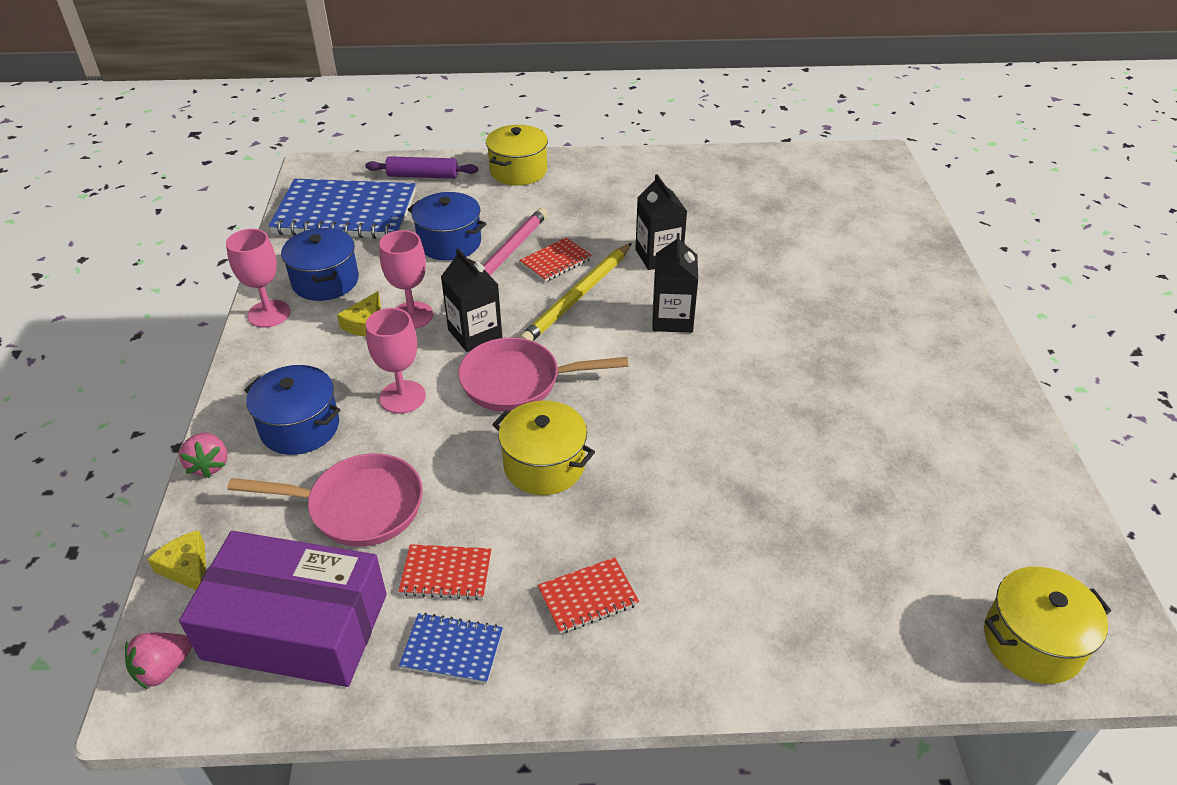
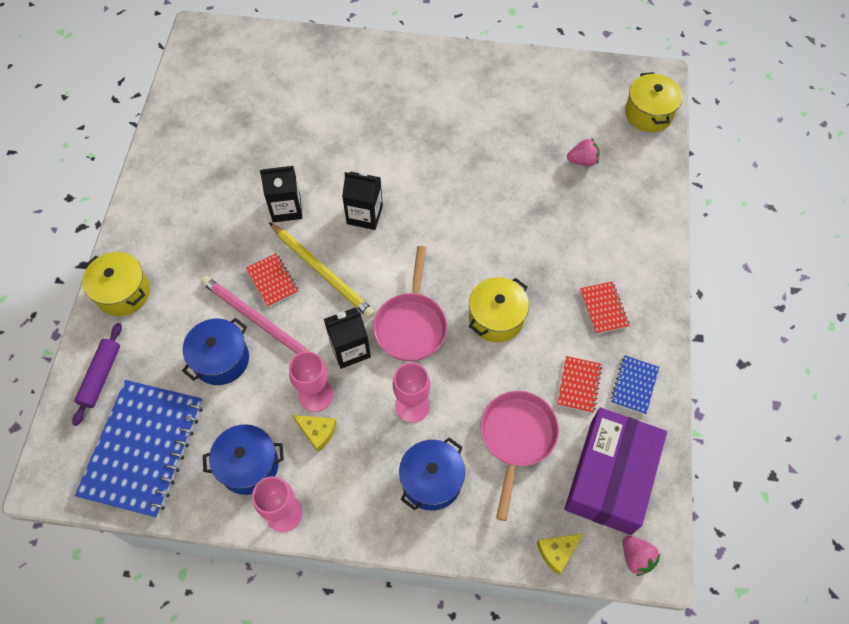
camera: 80 degrees left, 20 degrees up
pink strawberry [179,432,227,478] -> pink strawberry moved to [567,139,600,166]

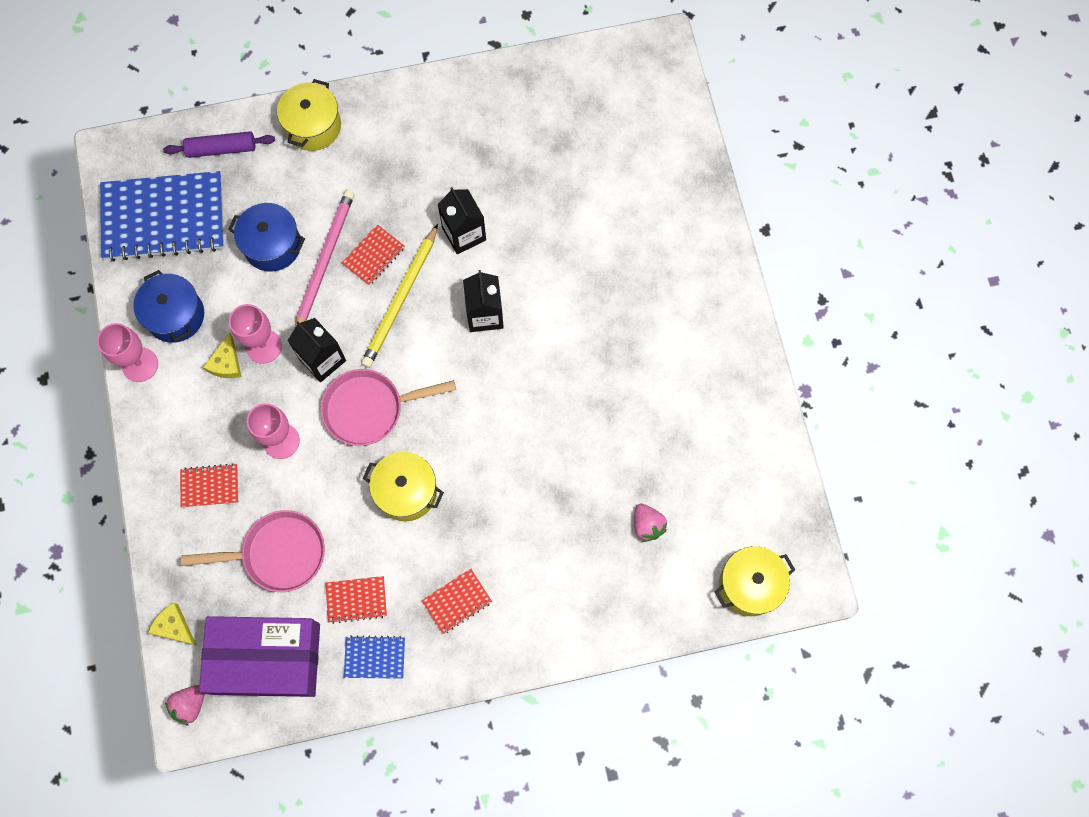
camera: 70 degrees right, 10 degrees up
blue pot [399,437,465,511] -> red notebook [180,463,239,507]

